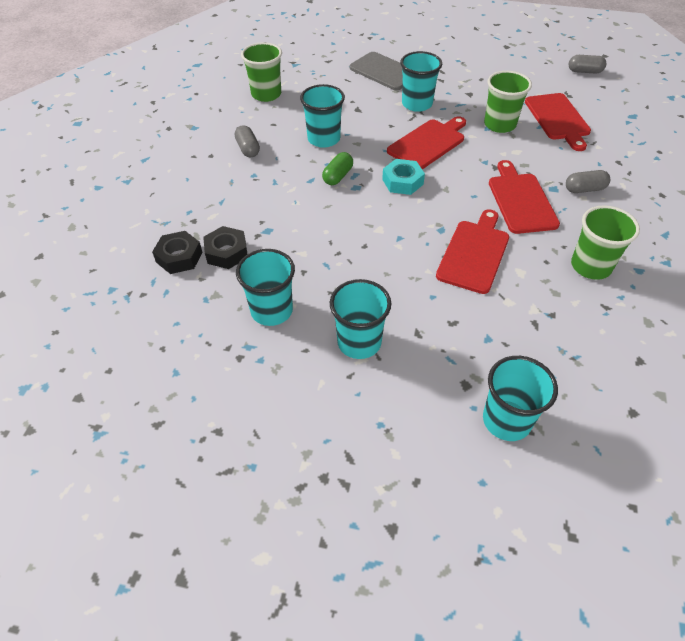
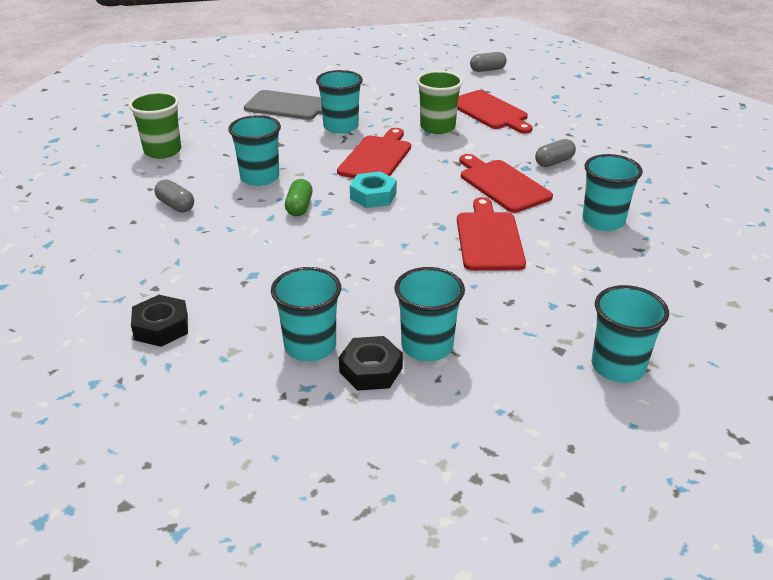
camera: 25 degrees left, 15 degrees down
black nut [203,226,247,269] -> black nut moved to [339,336,403,391]
green cup [571,205,640,280] -> turquoise cup [582,154,643,231]

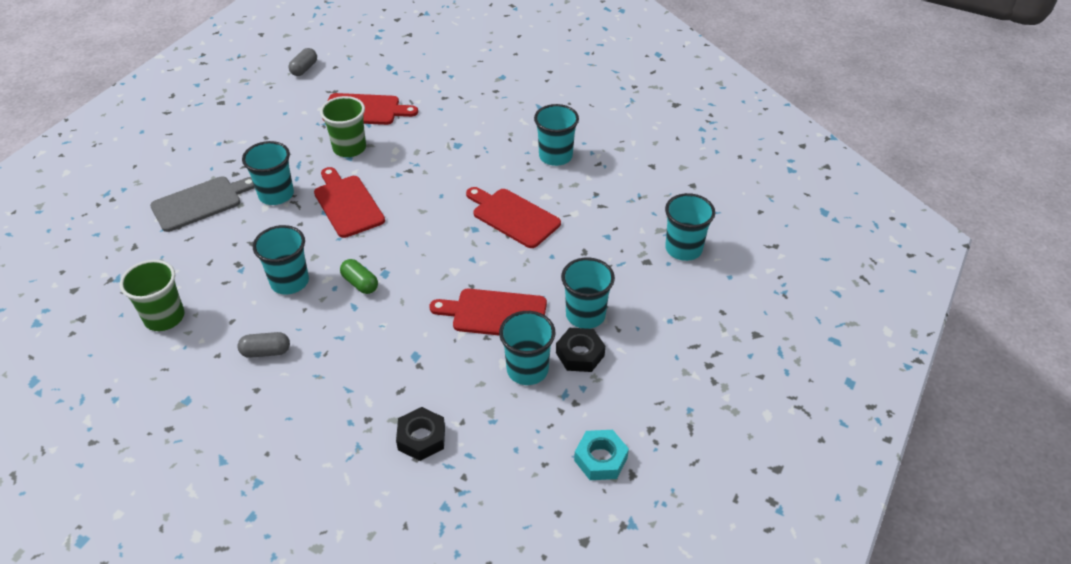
camera: 50 degrees left, 10 degrees up
turquoise nut [350,171,397,208] -> turquoise nut moved to [574,430,629,480]
red cutting board [459,154,553,213] -> red cutting board moved to [430,289,547,335]
grey capsule [535,139,576,167] -> none

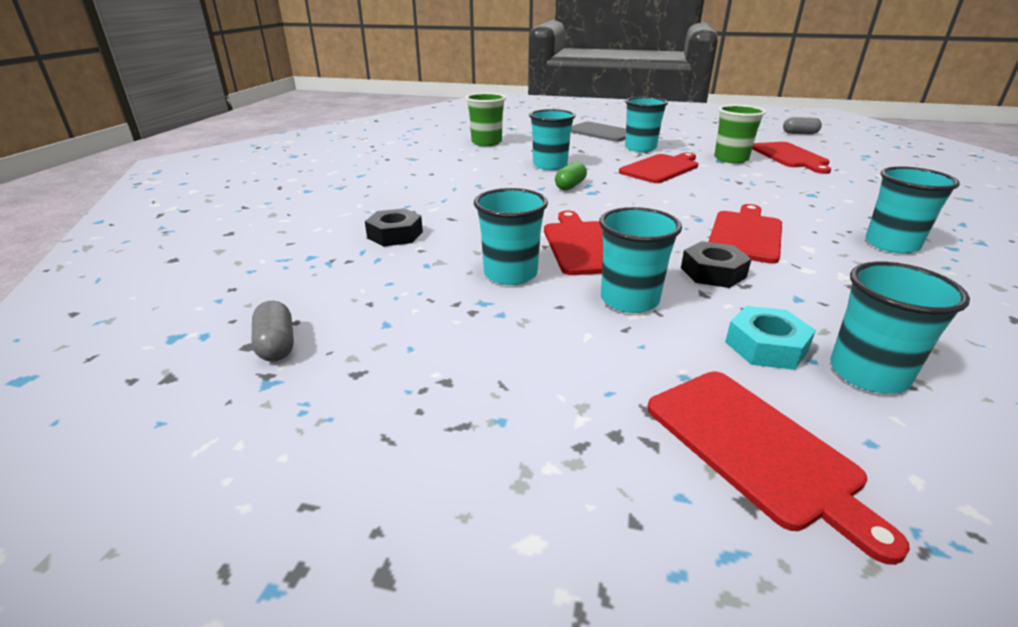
camera: 75 degrees right, 15 degrees down
grey capsule [238,332,290,358] -> grey capsule moved to [252,301,294,362]
black nut [556,328,605,372] -> black nut moved to [681,241,752,288]
turquoise nut [574,430,629,480] -> turquoise nut moved to [725,306,816,370]
none -> red cutting board [647,371,910,565]

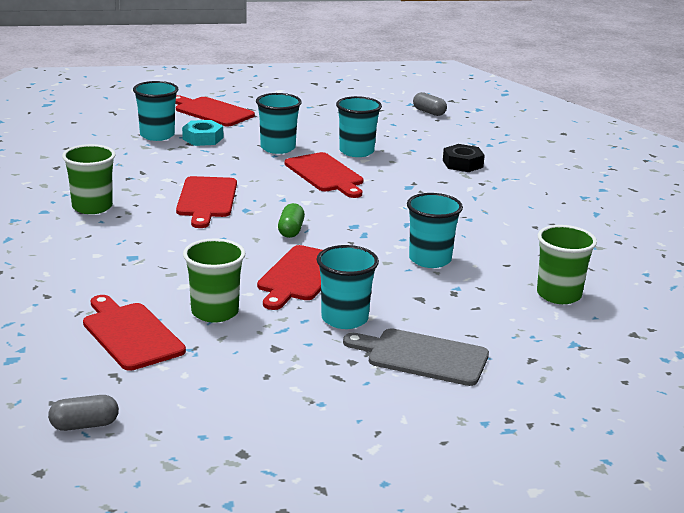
camera: 155 degrees right, 5 degrees down
green capsule [555,162,587,191] -> green capsule moved to [278,203,305,238]
black nut [681,241,752,288] -> none
turquoise cup [866,166,960,254] -> green cup [62,144,116,214]

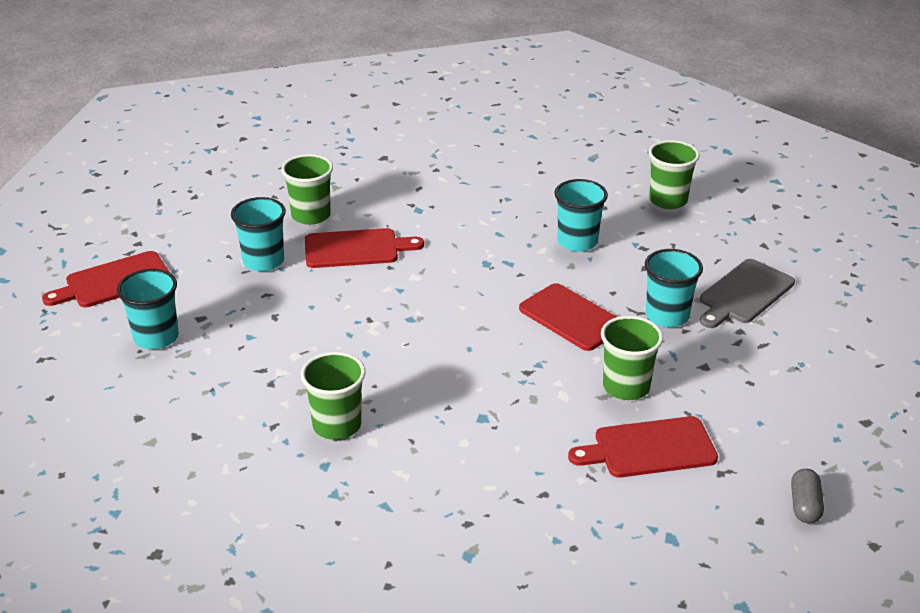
camera: 65 degrees left, 10 degrees up
red cutting board [176,176,237,228] -> none
turquoise nut [182,120,223,146] -> none
green capsule [278,203,305,238] -> none
turquoise cup [336,96,382,157] -> green cup [281,154,333,225]
grey capsule [413,92,447,116] -> none
black nut [443,144,485,172] -> none

